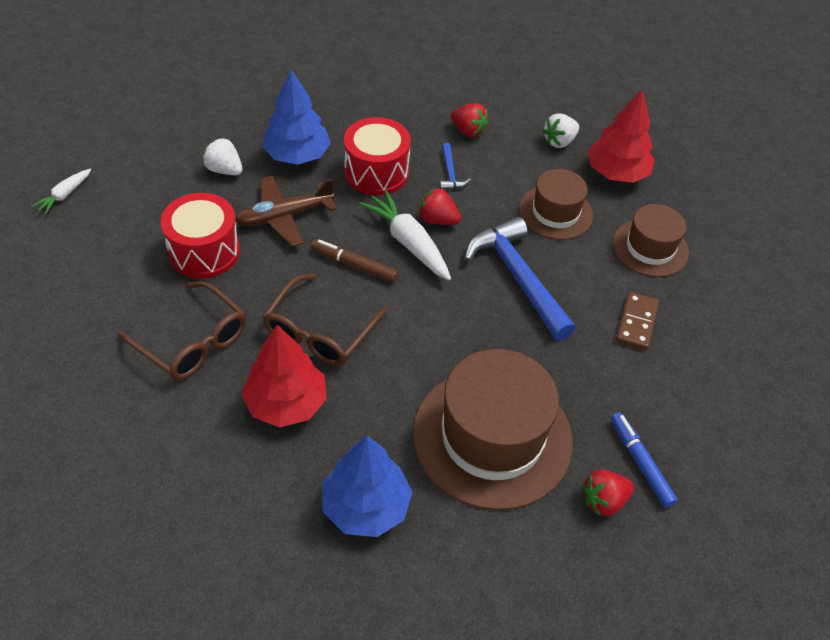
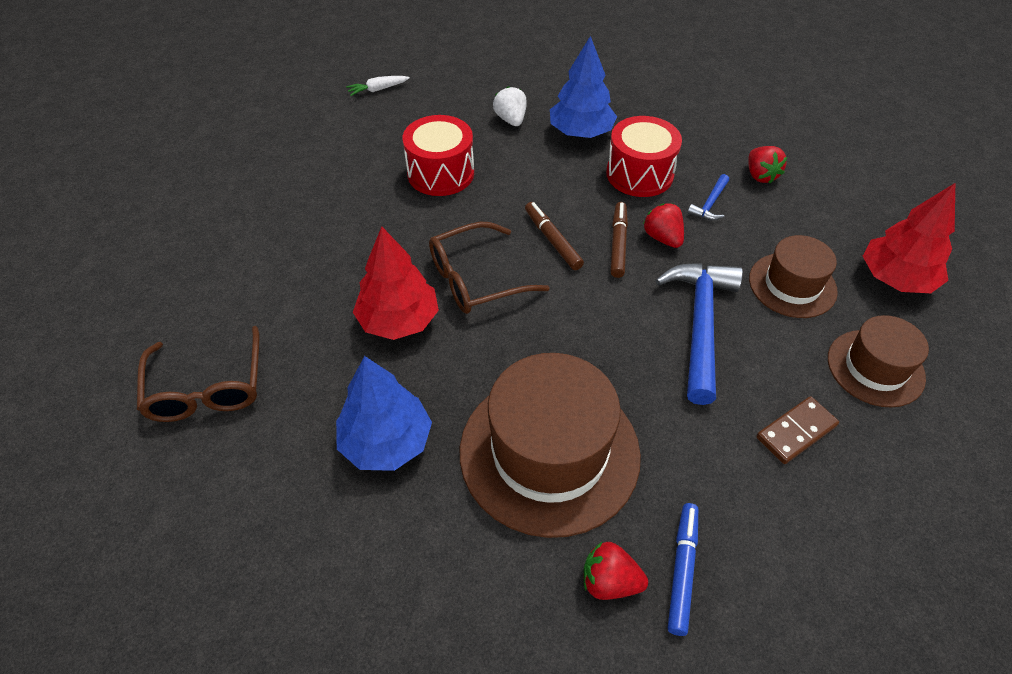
camera: 40 degrees right, 0 degrees up
brown glasses [118,281,246,380] -> brown glasses moved to [137,326,259,422]
brown plane [236,176,337,247] -> none
white carrot [359,190,451,280] -> brown marker [610,202,628,278]
white strawberry [543,113,579,148] -> none

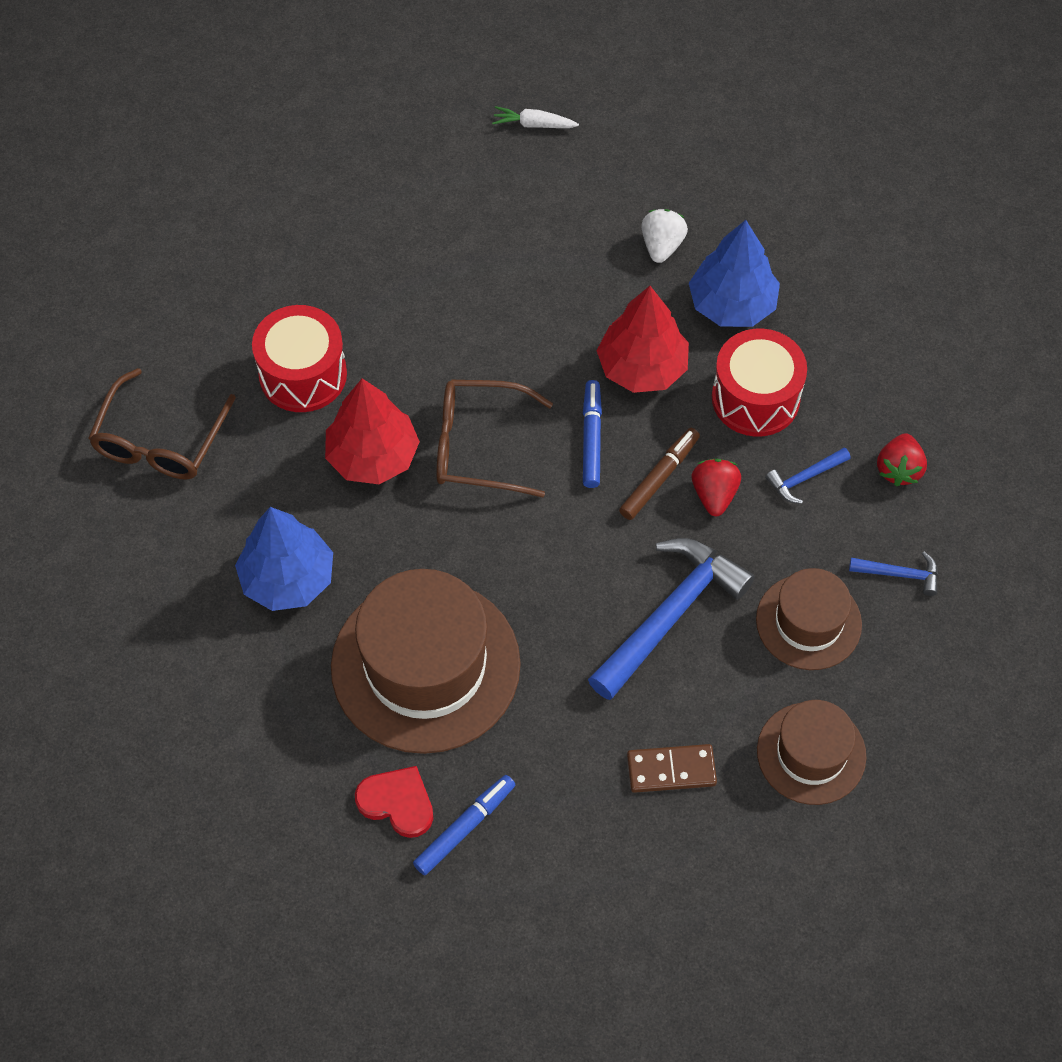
camera: 30 degrees right, 10 degrees up
red drum [403,115,474,196] -> red drum moved to [252,305,347,412]
brown marker [525,202,584,270] -> blue marker [583,380,602,488]
red strawberry [583,542,648,600] -> red heart [355,766,433,838]
red tree [863,183,955,293] -> red tree moved to [597,286,689,393]
none -> blue hammer [849,552,938,596]

